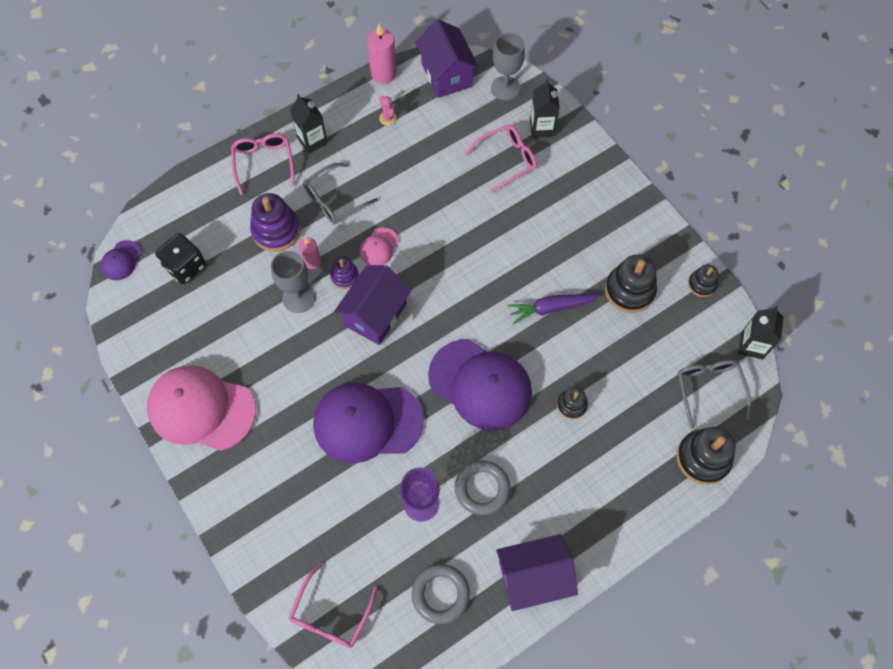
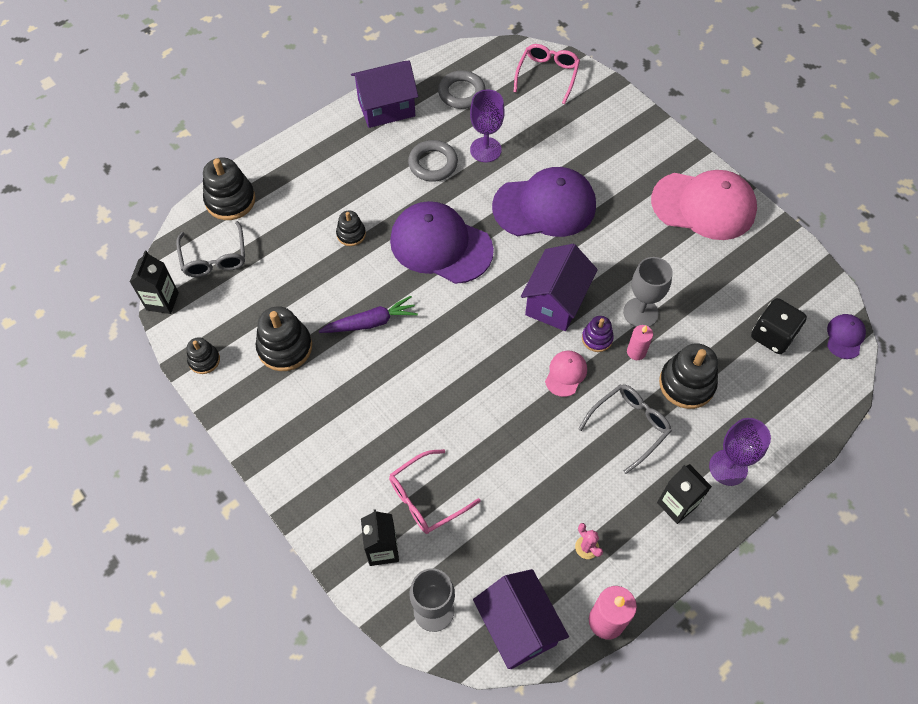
camera: 175 degrees right, 5 degrees down
pink glasses [231,134,294,195] -> purple goblet [709,418,771,486]
purple stacking toy [250,193,301,252] -> black stacking toy [659,343,718,409]

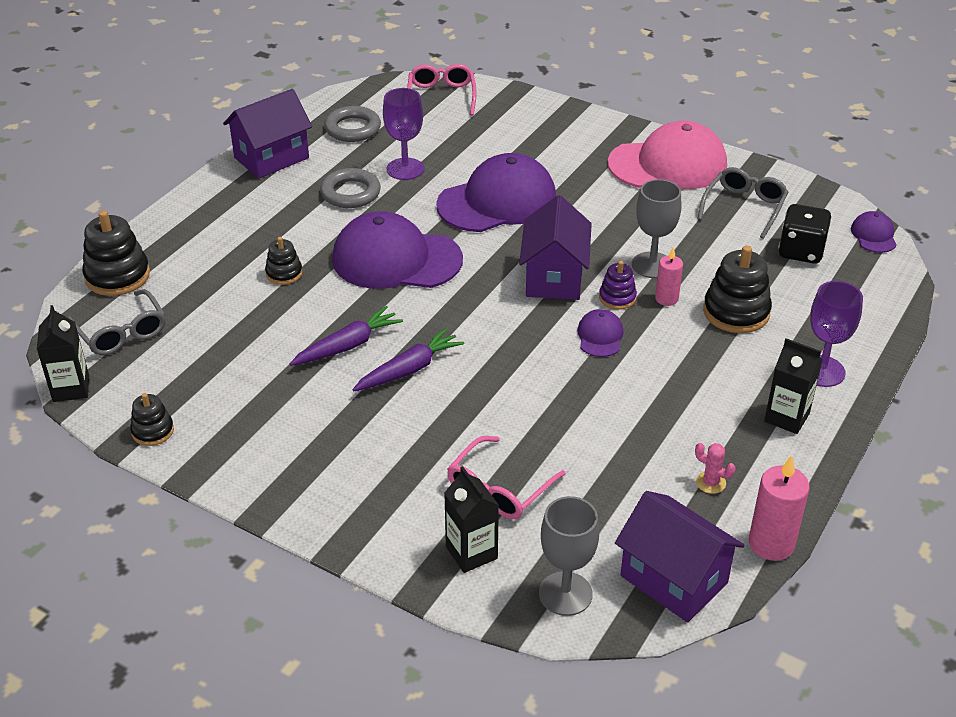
camera: 20 degrees left, 20 degrees down
black stacking toy [256,306,312,371] -> none
pink cap [545,351,587,397] -> purple cap [577,309,623,357]
grey glasses [578,384,672,474] -> grey glasses moved to [697,167,788,239]
none -> purple carrot [353,328,465,391]

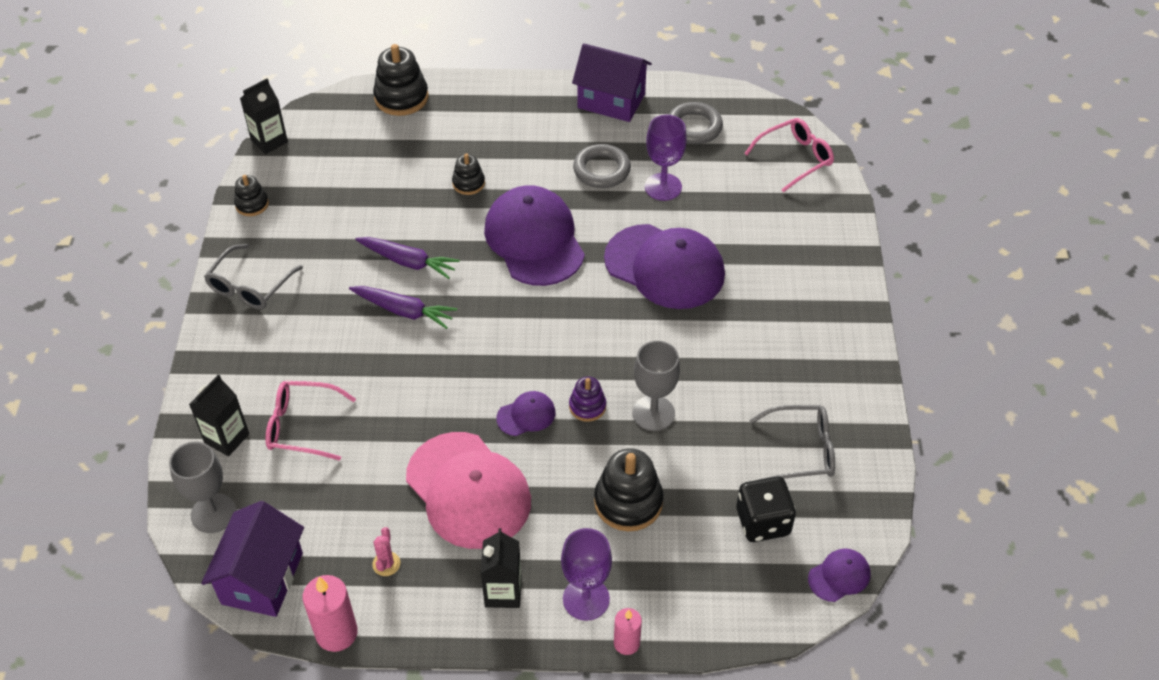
camera: 60 degrees right, 10 degrees up
grey glasses [67,289,165,355] -> grey glasses moved to [204,244,303,309]
purple house [519,195,592,300] -> none
pink cap [608,121,727,189] -> pink cap moved to [406,432,531,549]
pink candle [655,247,683,306] -> pink candle moved to [614,608,642,655]

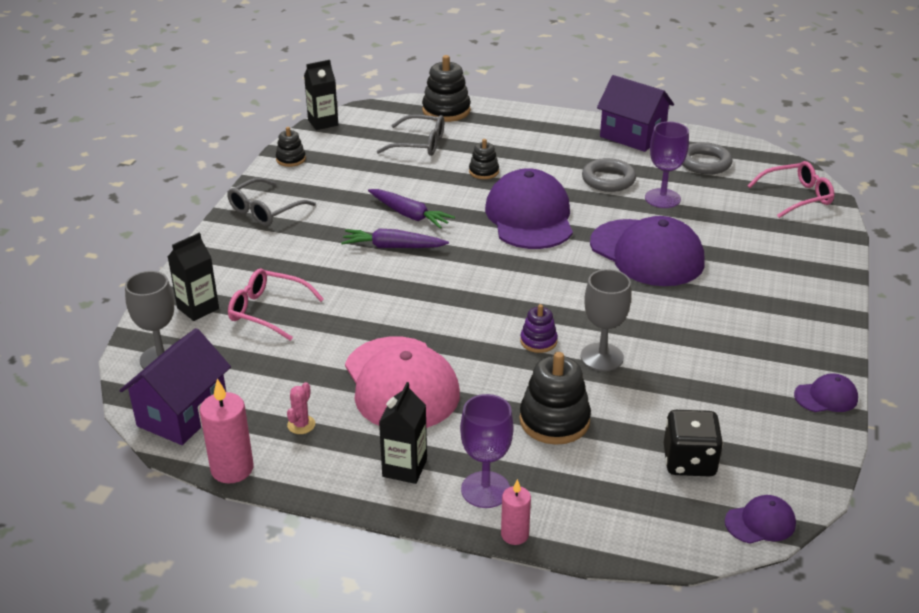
camera: 15 degrees right, 15 degrees down
purple carrot [349,286,457,329] -> purple carrot turned 150 degrees clockwise [341,229,449,248]
purple cap [496,391,556,436] -> purple cap moved to [794,373,858,412]
grey glasses [749,405,835,480] -> grey glasses moved to [377,114,444,156]

